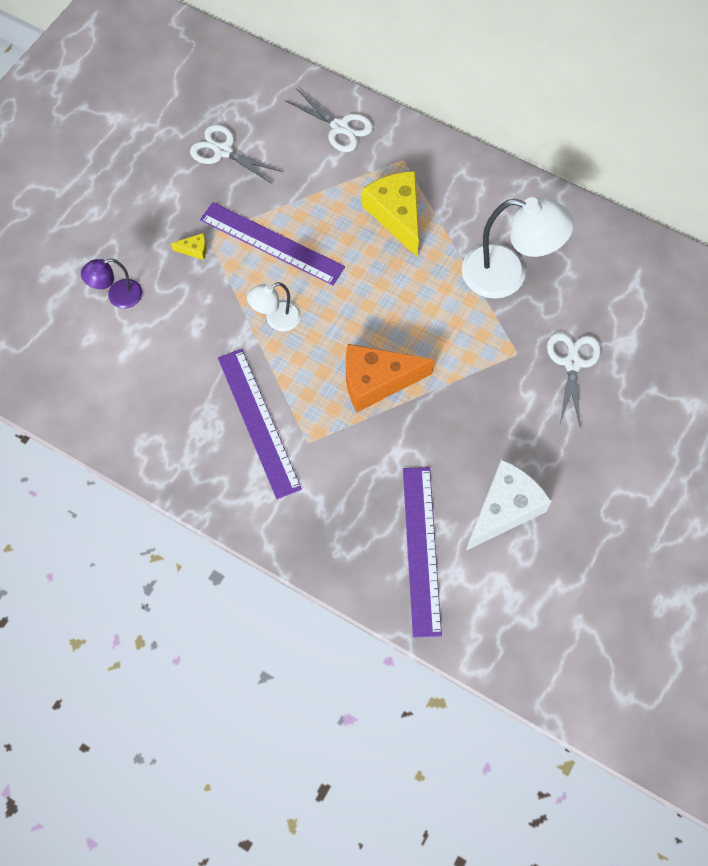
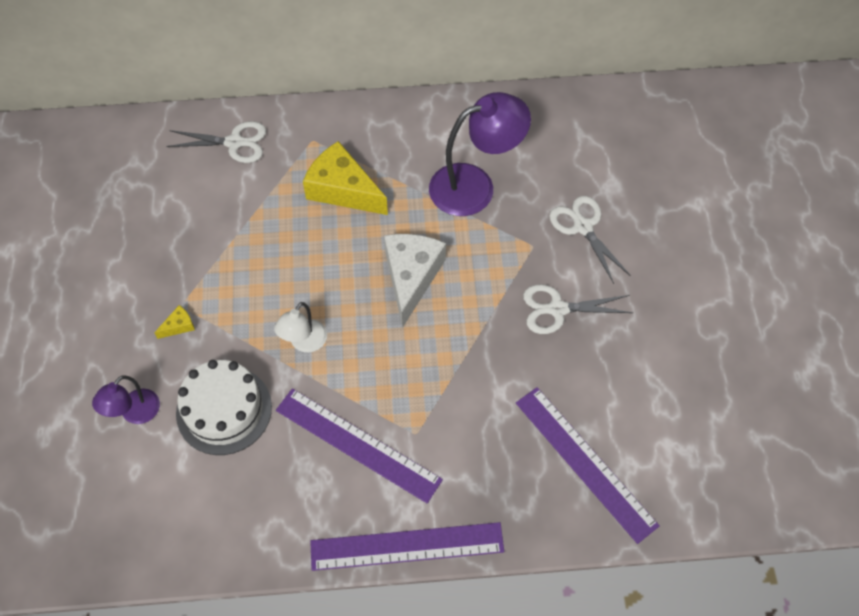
camera: 35 degrees left, 5 degrees down
white scissors [190,124,283,184] -> white scissors moved to [523,284,633,334]
purple ruler [200,202,345,285] -> purple ruler moved to [310,522,504,571]
orange cheese [346,344,434,412] -> none
white lamp [462,197,574,299] -> purple lamp [429,92,531,216]
white cheese [466,459,551,551] -> white cheese moved to [384,234,446,328]
none -> white cake [176,360,272,455]

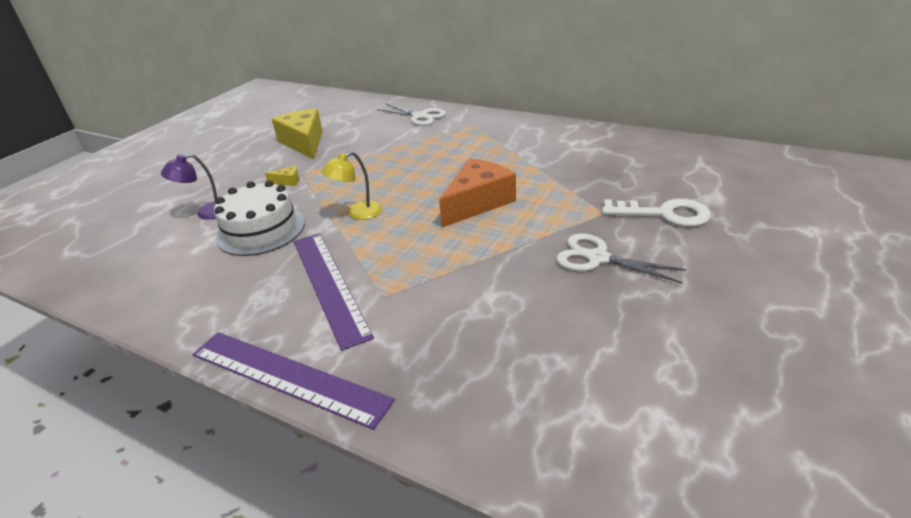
camera: 35 degrees right, 25 degrees down
white lamp [274,302,327,352] -> yellow lamp [322,152,382,220]
yellow cheese [303,141,388,215] -> yellow cheese moved to [272,108,323,159]
white cheese [384,234,446,328] -> orange cheese [439,158,516,228]
purple lamp [429,92,531,216] -> none
purple ruler [516,387,660,544] -> none
white scissors [549,196,631,284] -> white key [602,199,711,227]

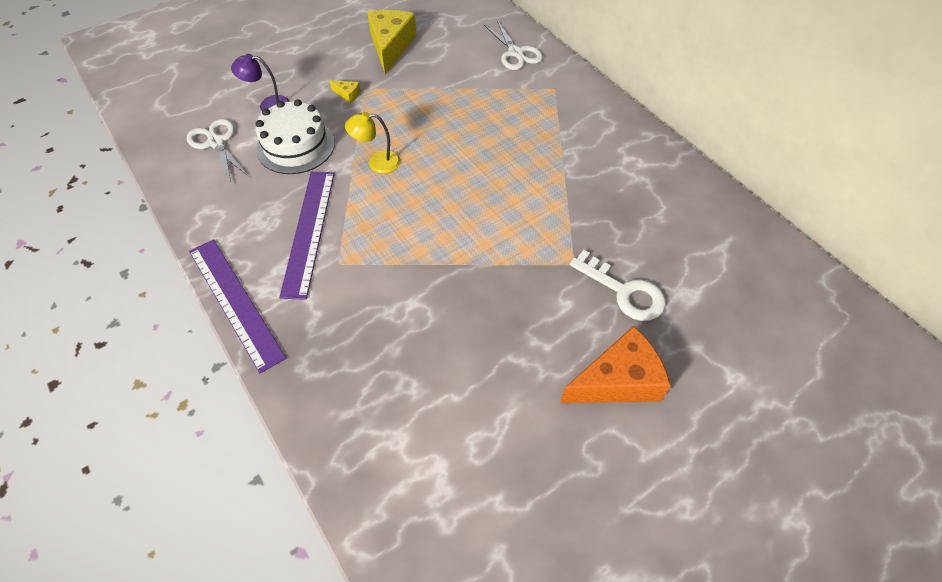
camera: 25 degrees right, 20 degrees up
orange cheese [439,158,516,228] -> orange cheese moved to [560,326,671,403]
white scissors [556,233,687,283] -> white scissors moved to [187,119,249,182]

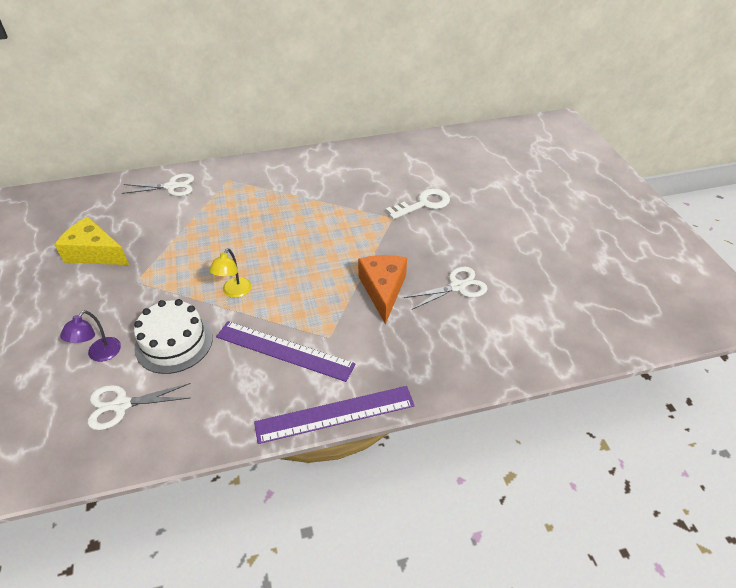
camera: 70 degrees left, 10 degrees down
yellow cheese [330,81,361,103] -> none
orange cheese [560,326,671,403] -> orange cheese moved to [358,255,407,325]
none -> white scissors [404,266,487,310]

